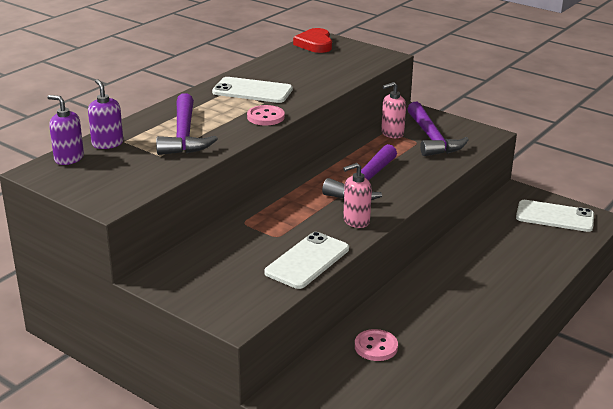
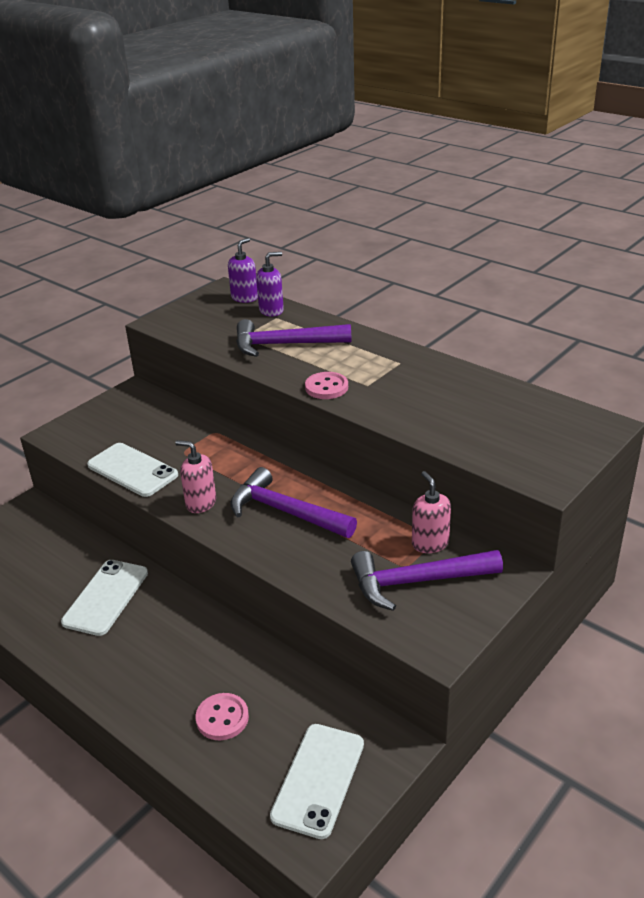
camera: 95 degrees right, 5 degrees up
white phone [212,77,293,103] -> white phone moved to [61,560,148,636]
red heart [293,28,332,53] -> none
pink soap dispenser [343,163,372,228] -> pink soap dispenser turned 45 degrees counterclockwise [175,440,216,513]
pink button [355,329,398,361] -> pink button moved to [196,693,249,740]

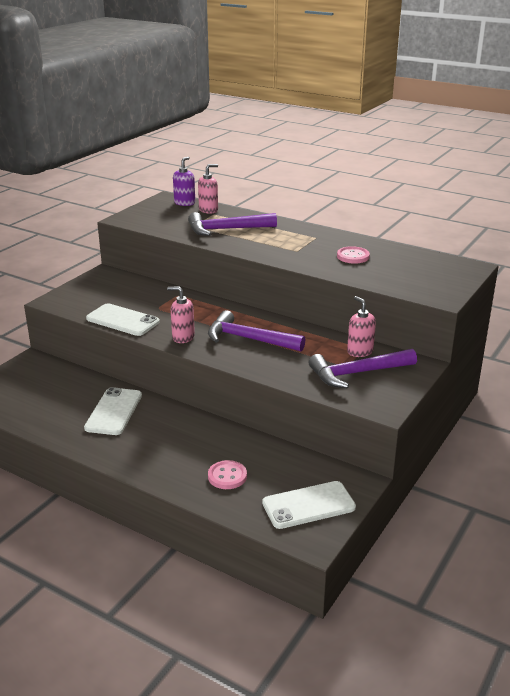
camera: 10 degrees left, 5 degrees down
purple soap dispenser [256,252,284,317] -> pink soap dispenser [198,164,218,214]
white phone [270,724,364,839] -> white phone turned 60 degrees clockwise [262,481,356,529]
pink button [305,372,348,399] -> pink button moved to [337,246,370,264]

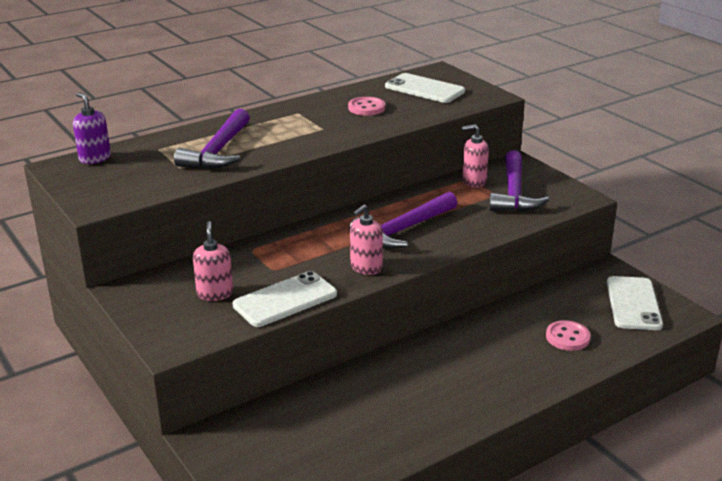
camera: 65 degrees left, 0 degrees up
white phone [84,387,142,435] -> white phone moved to [385,73,465,103]
pink soap dispenser [198,164,218,214] -> pink soap dispenser moved to [193,221,233,301]

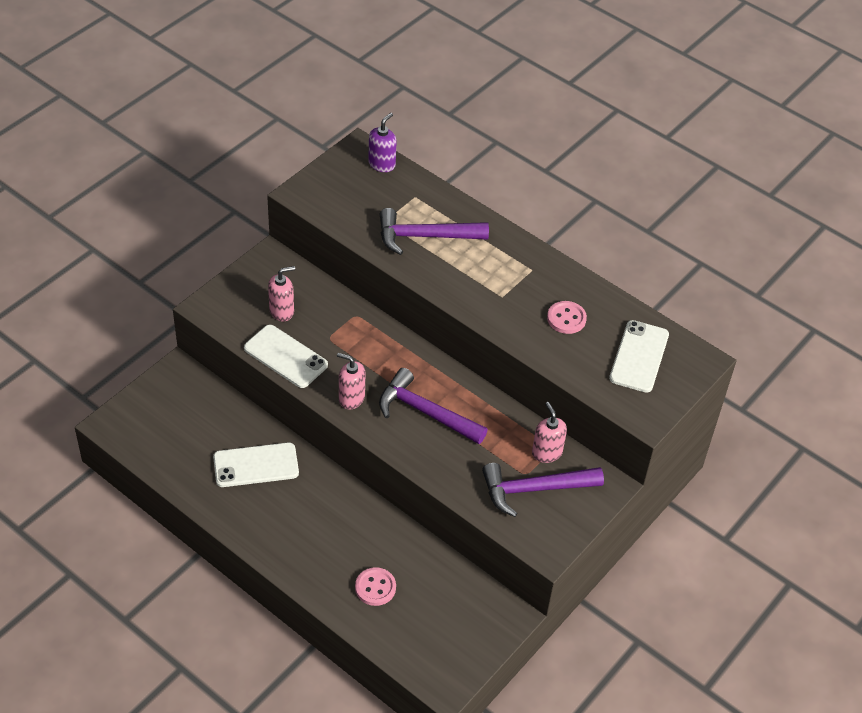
camera: 70 degrees right, 20 degrees up
white phone [607,276,663,330] -> white phone moved to [213,442,299,487]

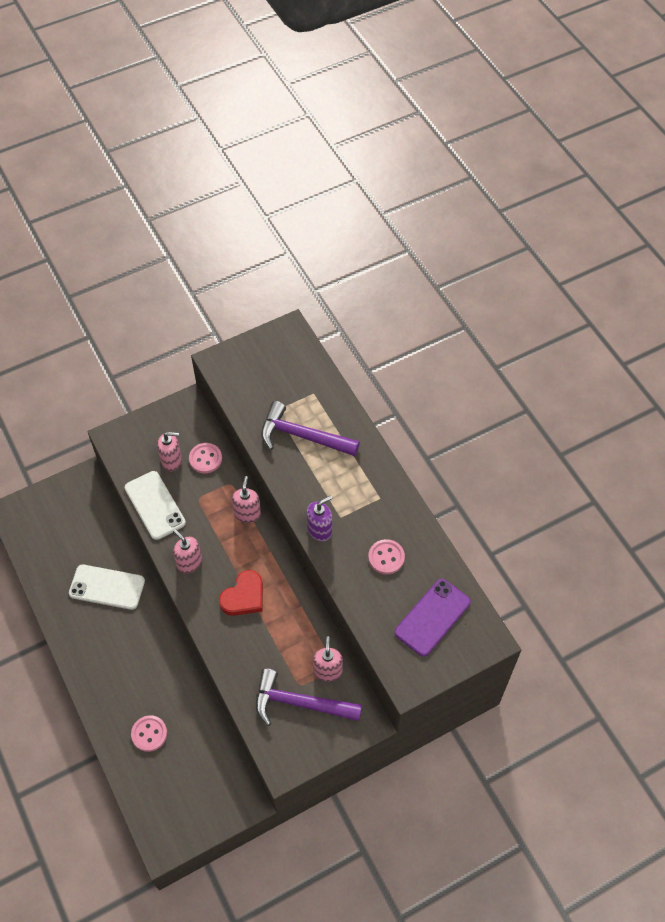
camera: 25 degrees right, 10 degrees up
purple soap dispenser [368,113,397,172] -> purple soap dispenser moved to [307,495,332,542]
purple hammer [379,368,488,444] -> red heart [219,570,263,616]
white phone [609,320,669,393] -> purple phone [394,579,471,657]
none -> pink button [189,443,222,473]
none -> pink soap dispenser [232,476,261,523]

